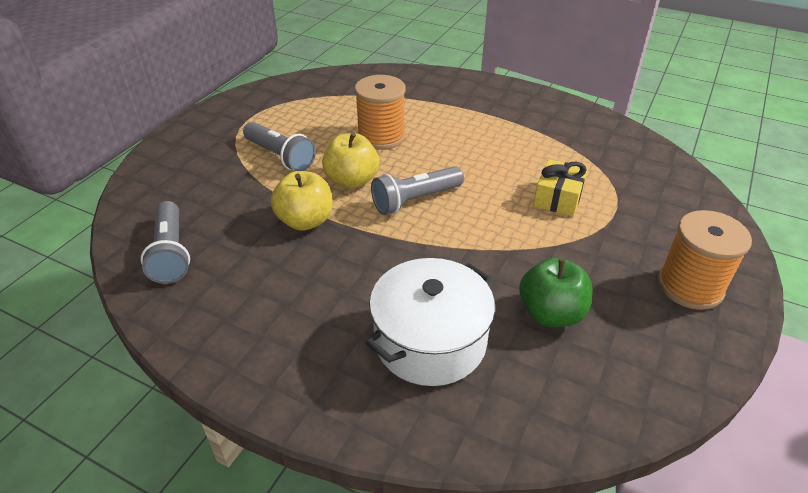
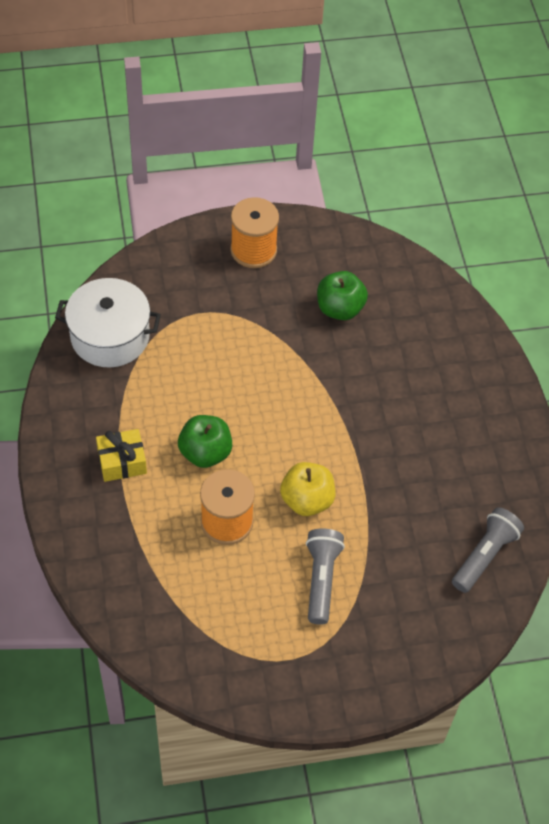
camera: 130 degrees left, 15 degrees up
yellow apple [271,171,333,231] -> none
white pot [366,258,495,386] -> white pot moved to [55,278,161,368]
grey flashlight [371,166,464,215] -> none
yellow gift [533,159,588,216] -> yellow gift moved to [96,429,147,482]
none -> green apple [178,415,232,468]

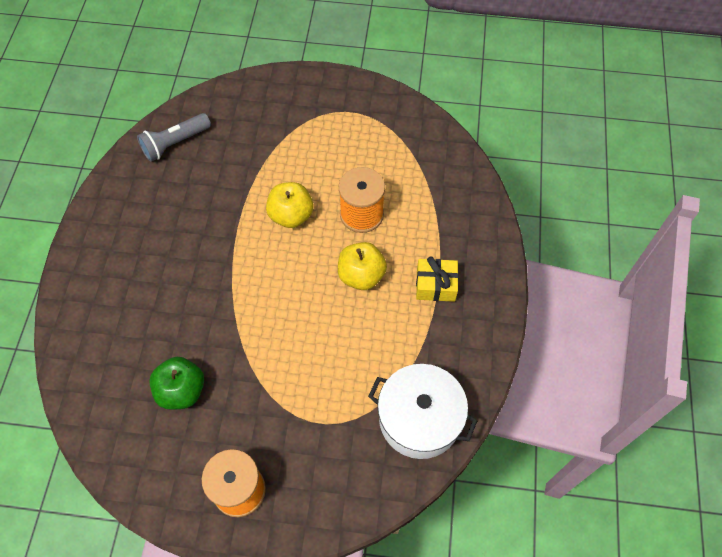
camera: 160 degrees left, 5 degrees up
green apple [178,415,232,468] -> yellow apple [338,242,387,290]
grey flashlight [306,529,345,625] -> none

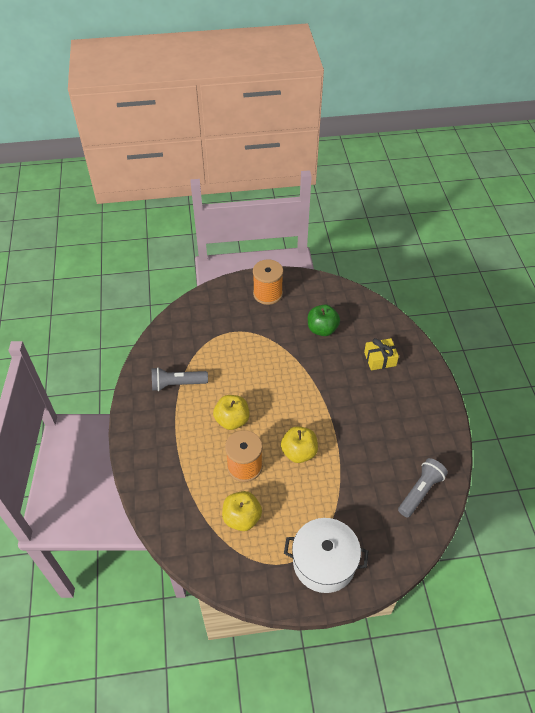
camera: 165 degrees right, 10 degrees down
white pot [368,364,477,459] -> white pot moved to [284,518,368,593]
yellow gift [416,256,459,302] -> yellow gift moved to [364,338,399,370]
none -> grey flashlight [152,367,208,391]
none -> yellow apple [222,491,262,531]

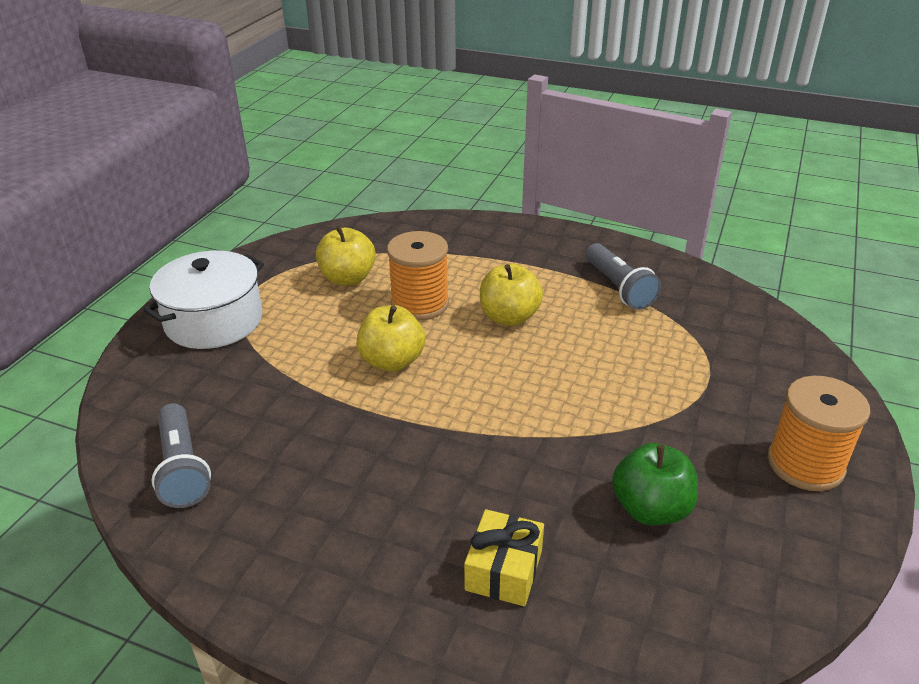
camera: 120 degrees right, 15 degrees down
grey flashlight [152,367,208,391] -> grey flashlight turned 135 degrees clockwise [586,243,661,310]

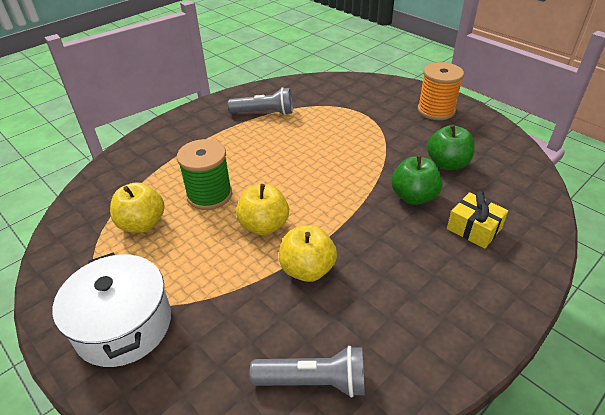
camera: 65 degrees left, 5 degrees up
orange spool [387,231,449,321] -> green spool [177,139,232,210]
yellow apple [480,264,543,326] -> yellow apple moved to [279,225,337,282]
none -> green apple [391,155,443,205]

